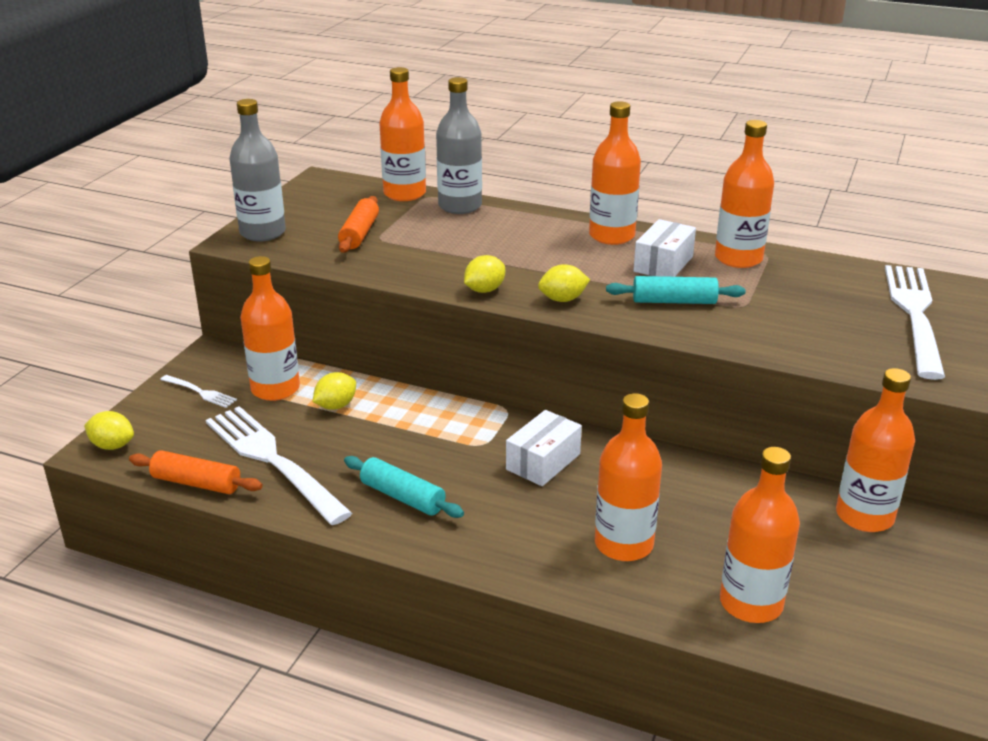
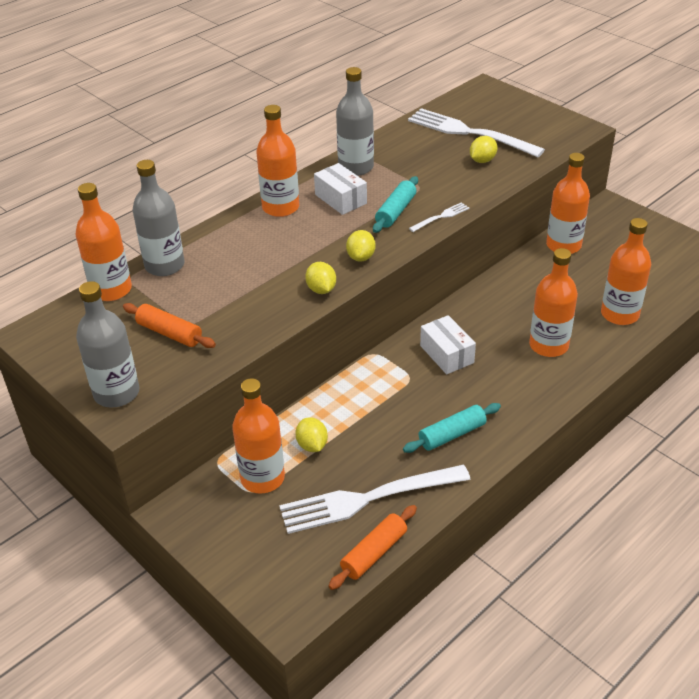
camera: 65 degrees left, 10 degrees up
yellow lemon [84,411,134,450] -> yellow lemon moved to [470,136,498,163]
white fork [160,375,237,408] -> white fork moved to [409,202,470,232]
orange bottle [715,120,774,268] -> grey bottle [336,67,374,176]

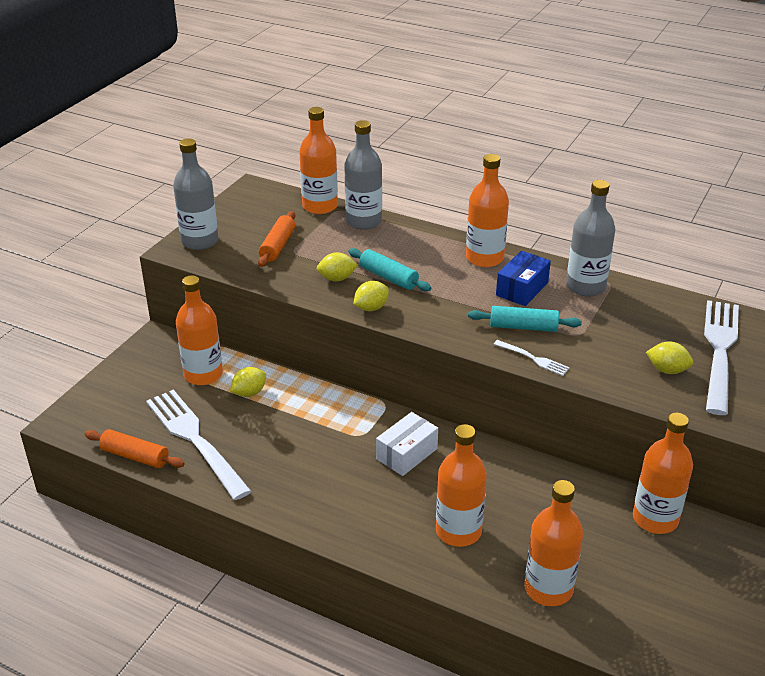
camera: 70 degrees right, 5 degrees down
white box [314,163,367,215] -> blue box [496,251,551,306]
yellow lemon [346,230,376,262] -> yellow lemon moved to [317,252,358,281]
turquoise rolling pin [403,403,501,453] -> turquoise rolling pin moved to [348,248,431,291]

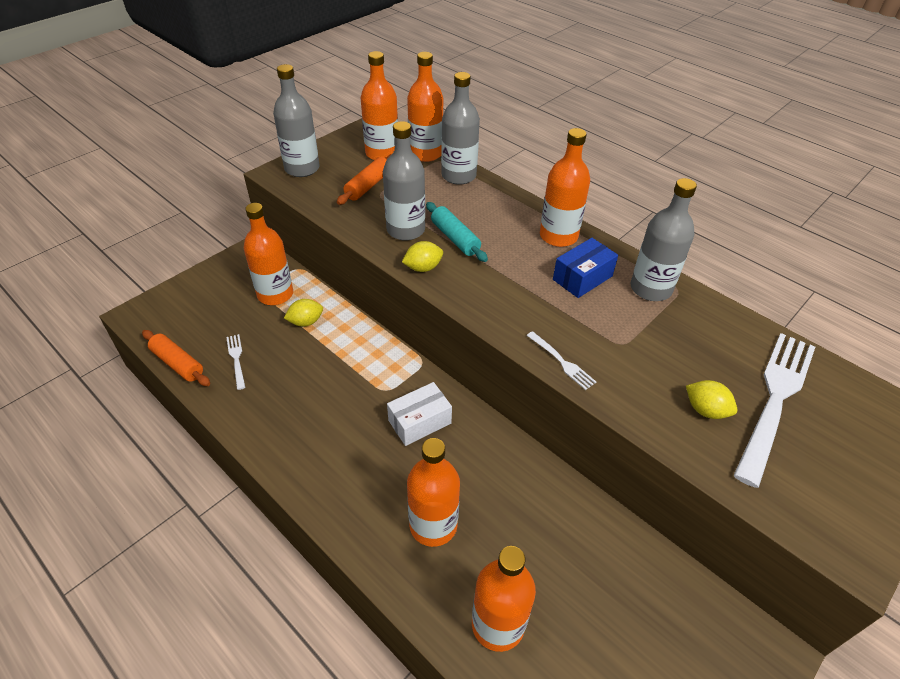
camera: 15 degrees right, 10 degrees up
white fork [146,389,251,500] -> white fork [226,334,245,390], size x0.44
yellow lemon [317,252,358,281] -> grey bottle [383,121,425,241]
turquoise rolling pin [468,306,582,332] -> none
orange bottle [633,413,693,534] -> orange bottle moved to [361,51,398,160]

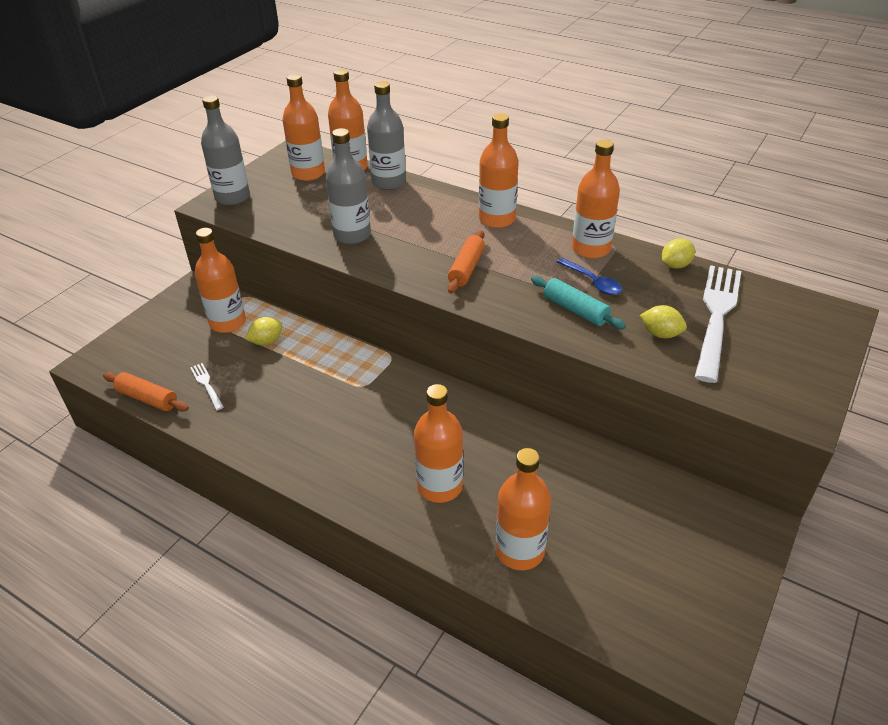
camera: 10 degrees left, 5 degrees down
orange rolling pin [337,154,391,205] -> orange rolling pin moved to [448,230,485,294]
white box [387,382,452,446] -> none
yellow lemon [402,241,443,272] -> yellow lemon moved to [662,238,695,269]
turquoise rolling pin [426,202,488,262] -> turquoise rolling pin moved to [531,276,626,329]
white fork [526,331,596,390] -> none
blue box [553,238,618,298] -> none
grey bottle [631,178,697,301] -> orange bottle [572,140,620,259]
none -> blue spoon [557,258,622,295]

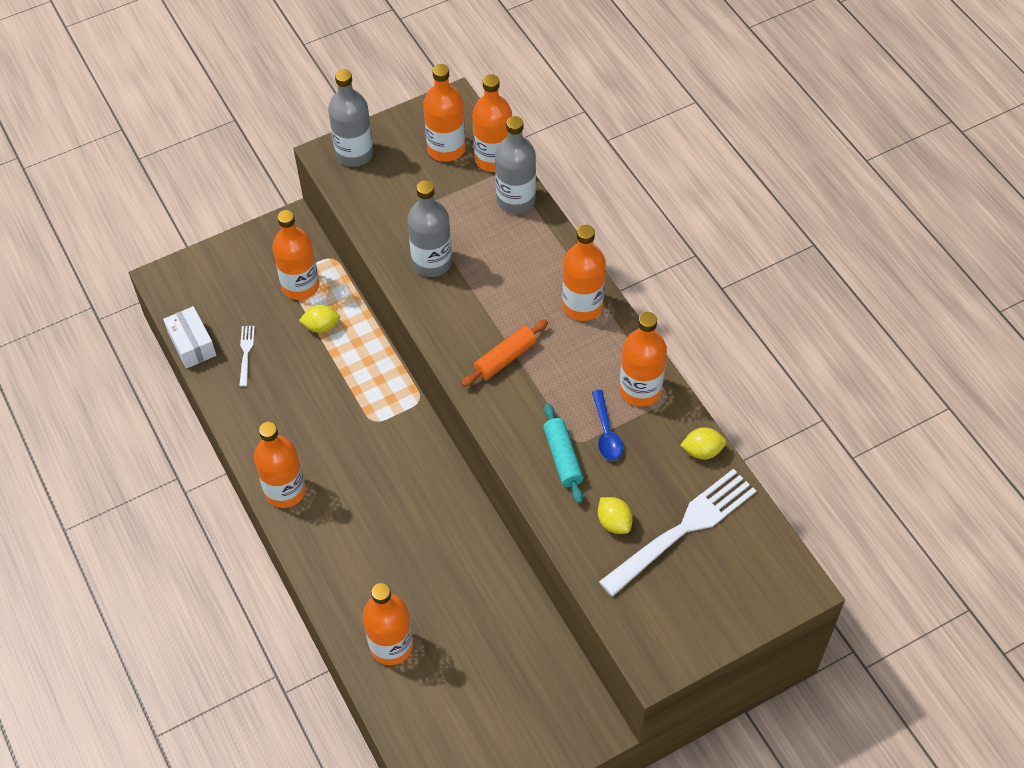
camera: 30 degrees right, 15 degrees up
orange rolling pin [103,372,189,412] -> white box [163,306,216,369]
orange bottle [414,384,463,503] -> orange bottle moved to [254,422,306,508]

